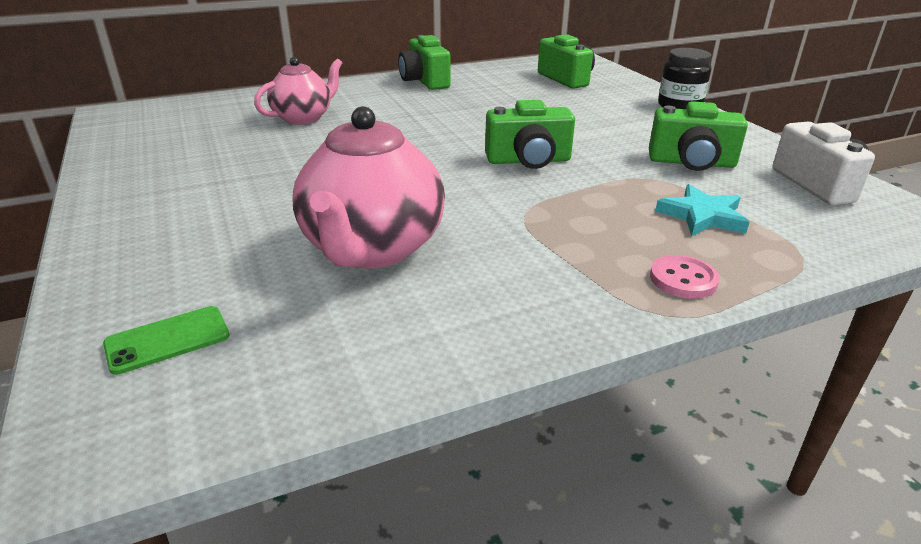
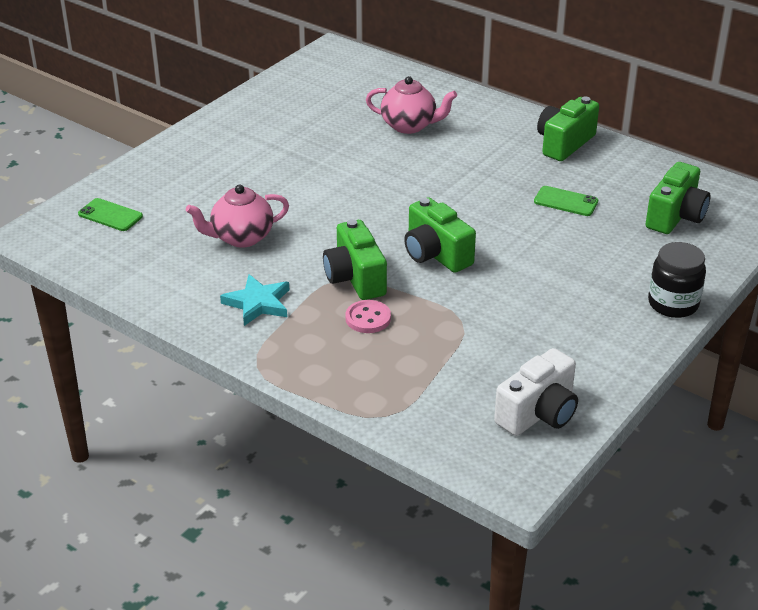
camera: 60 degrees right, 5 degrees up
pink teapot [292,106,445,268] -> pink teapot [186,185,289,248], size x0.63
green camera [649,101,748,171] -> green camera moved to [323,219,387,300]
pink button [650,255,720,299] -> pink button moved to [345,300,391,333]
turquoise star [655,184,750,236] -> turquoise star moved to [220,274,289,326]
none -> green phone [534,186,598,216]

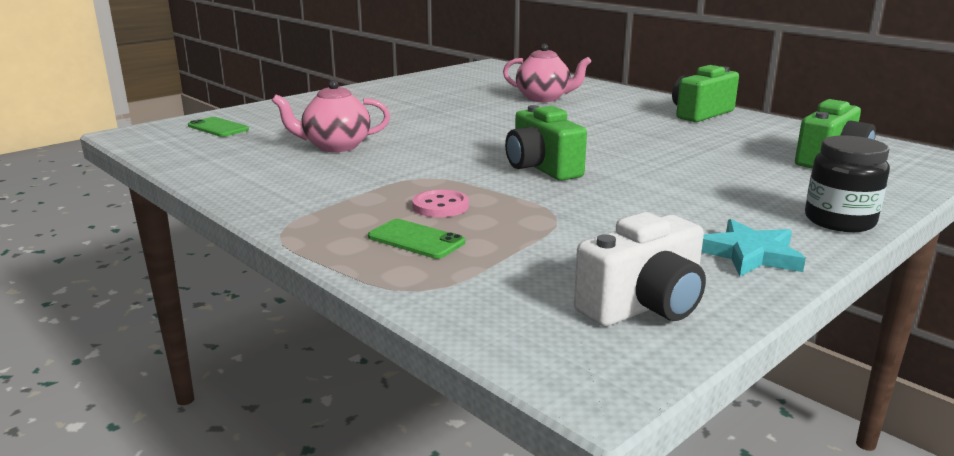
camera: 10 degrees right, 15 degrees down
turquoise star [220,274,289,326] -> turquoise star moved to [702,219,806,276]
green camera [323,219,387,300] -> none
green phone [534,186,598,216] -> green phone moved to [368,219,465,259]

